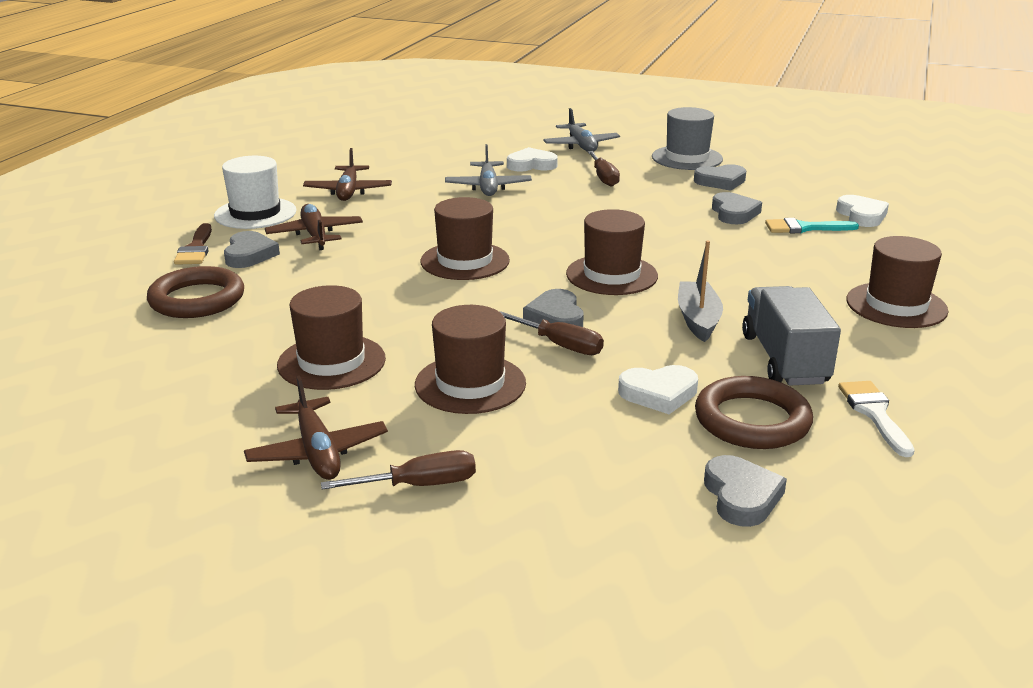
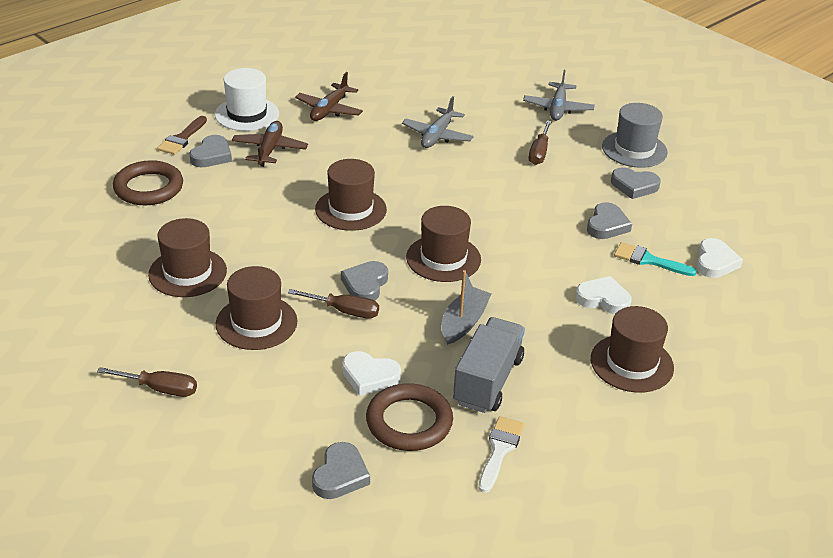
camera: 25 degrees right, 10 degrees up
brown plane [244,375,388,480] -> none
brown screwdriver [500,311,604,355] -> brown screwdriver turned 45 degrees counterclockwise [288,289,379,319]
white heart [507,147,558,172] -> white heart moved to [575,276,631,314]

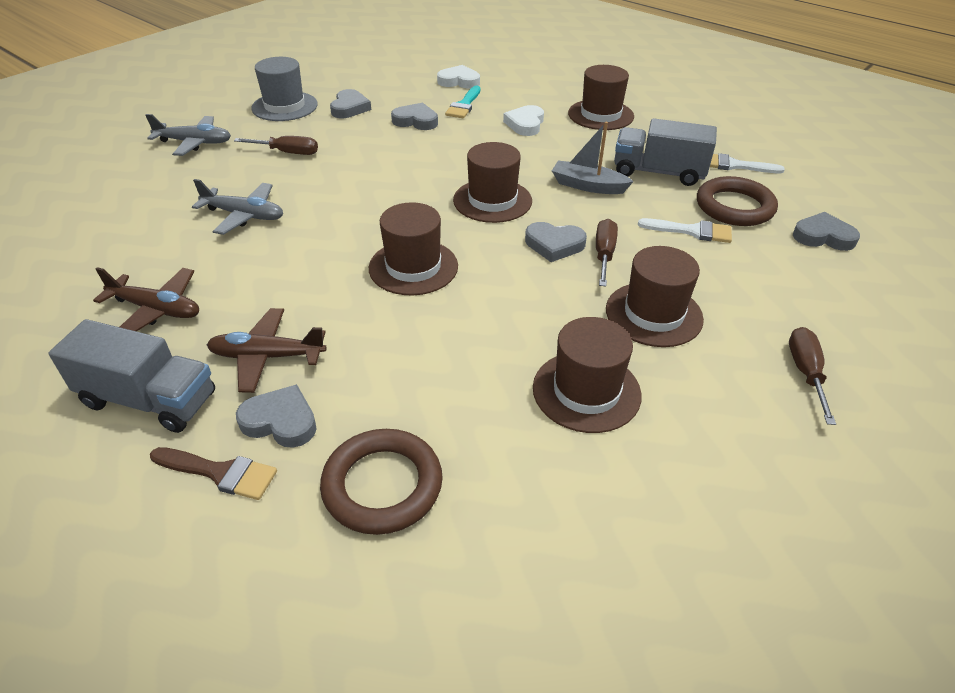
camera: 95 degrees left, 5 degrees up
white hat [215,68,279,131] -> grey truck [48,319,215,433]
white heart [342,351,401,396] -> white brush [638,218,732,243]

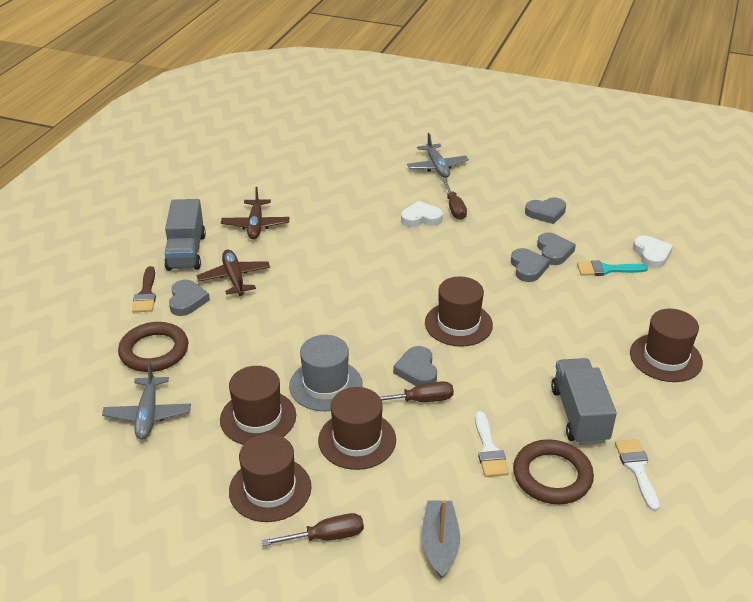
camera: 70 degrees right, 5 degrees down
grey plane [192,179,283,235] -> grey plane moved to [102,363,191,440]
grey hat [251,57,318,121] -> grey hat moved to [289,335,363,411]
brown hat [369,202,458,295] -> brown hat moved to [229,434,311,522]
white heart [503,105,544,136] -> white heart moved to [401,201,443,227]
grey boat [552,122,634,194] -> grey boat moved to [422,500,460,579]
grey heart [793,212,860,251] -> grey heart moved to [511,248,550,282]

